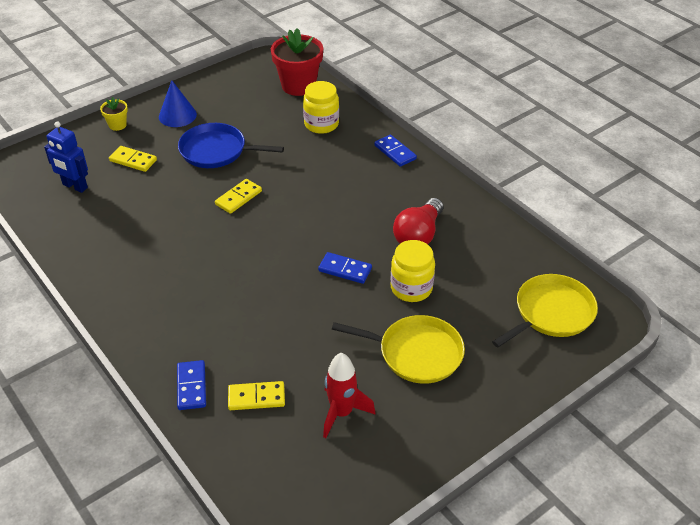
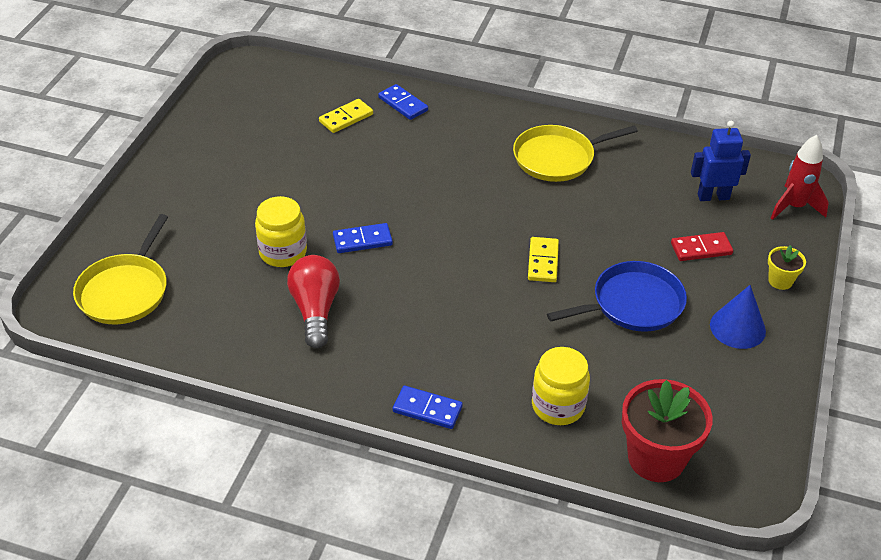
camera: 145 degrees right, 0 degrees up
yellow domino [109,146,157,172] -> red domino [671,232,733,261]
red rocket [323,353,375,438] -> red rocket moved to [771,135,829,220]
yellow pan [332,315,465,384] -> yellow pan moved to [513,125,638,182]

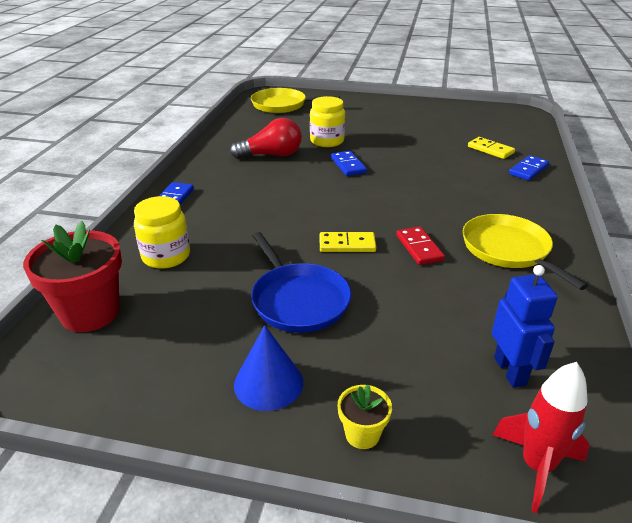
camera: 85 degrees right, 10 degrees down
red domino [671,232,733,261] -> red domino moved to [396,227,445,265]

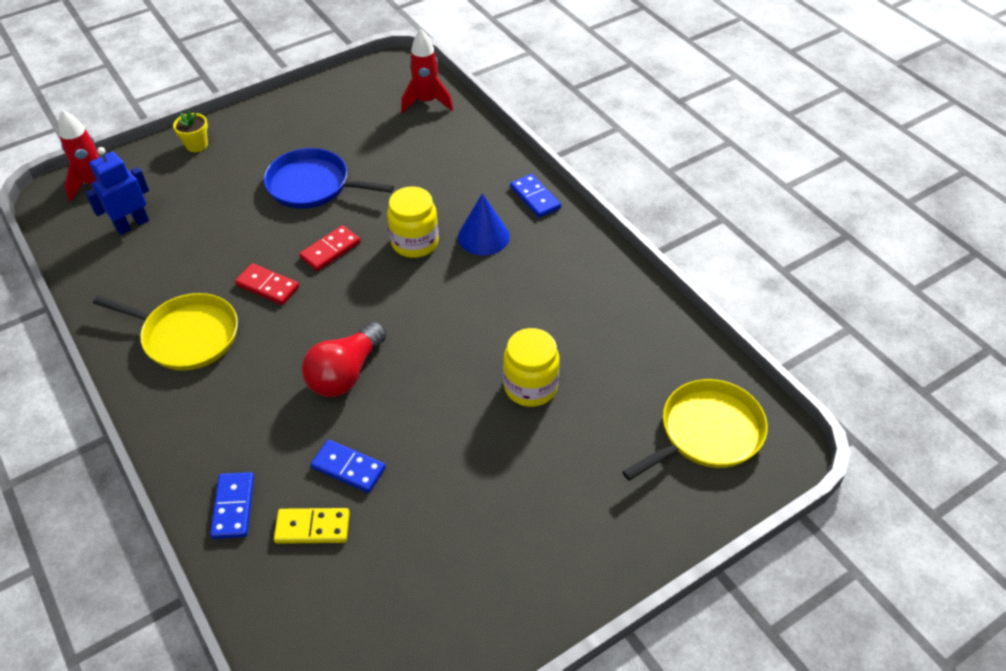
camera: 135 degrees right, 15 degrees up
red flower pot [23,221,122,332] -> red rocket [401,29,453,113]
yellow jar [134,196,190,269] -> yellow jar moved to [387,187,439,258]
red light bulb [230,118,302,159] -> red light bulb moved to [302,322,387,397]
blue cone [234,325,303,411] -> blue cone moved to [458,193,510,255]
yellow domino [320,232,376,252] -> red domino [299,225,361,271]
blue domino [331,151,367,176] -> blue domino moved to [311,440,386,493]
blue robot [492,265,558,388] -> blue robot turned 105 degrees clockwise [85,147,149,235]

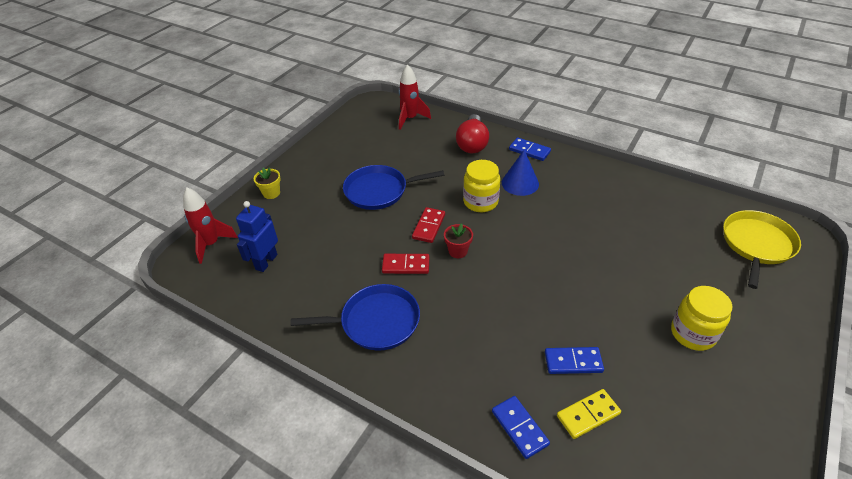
camera: 25 degrees left, 5 degrees down
yellow pan [93,293,238,371] -> blue pan [291,284,420,351]
red light bulb [302,322,387,397] -> red light bulb moved to [456,114,489,154]
yellow jar [503,328,560,407] -> yellow jar moved to [671,286,732,351]
none -> red flower pot [444,223,473,258]

